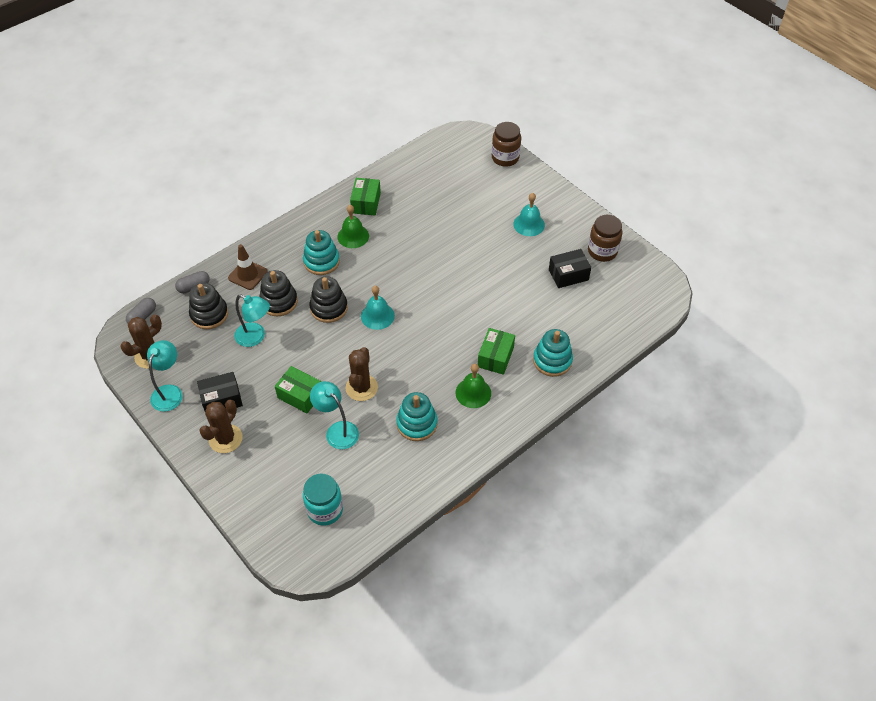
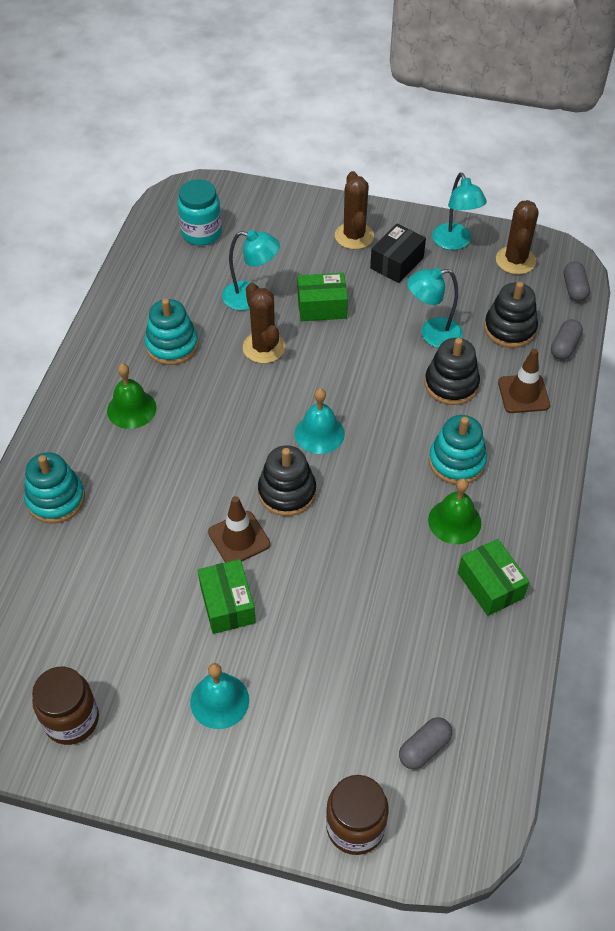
camera: 145 degrees right, 0 degrees up
black stacking toy [309,277,348,323] -> black stacking toy moved to [258,445,316,516]
green box [478,328,515,375] -> green box moved to [198,559,256,634]
black box [549,249,591,288] -> none
none -> brown traffic cone [208,496,270,562]
none -> grey capsule [399,717,452,769]

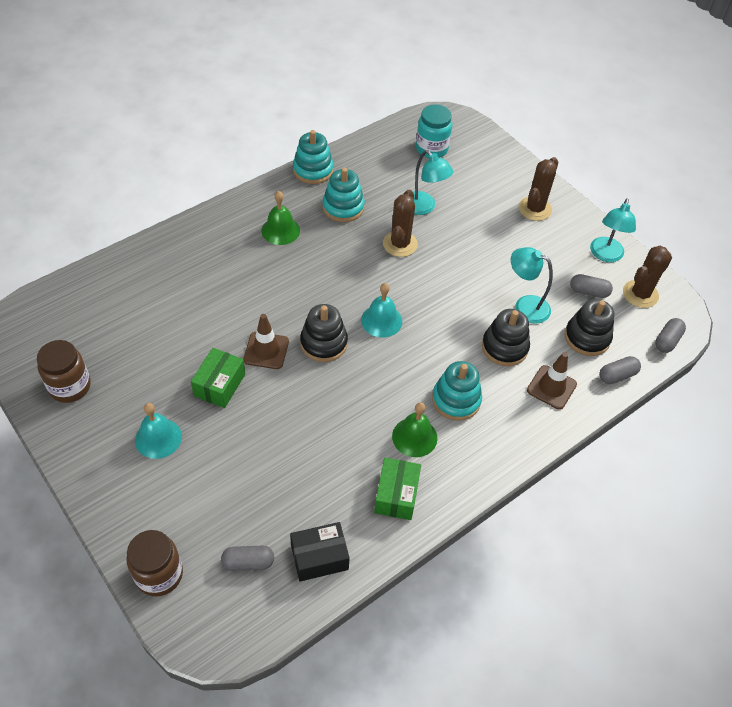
camera: 35 degrees right, 0 degrees up
turquoise stacking toy [24,452,85,523] -> turquoise stacking toy moved to [293,130,334,184]
green box [297,273,348,321] -> none
black box [370,223,426,283] -> black box moved to [290,522,350,582]
none -> grey capsule [570,274,613,298]

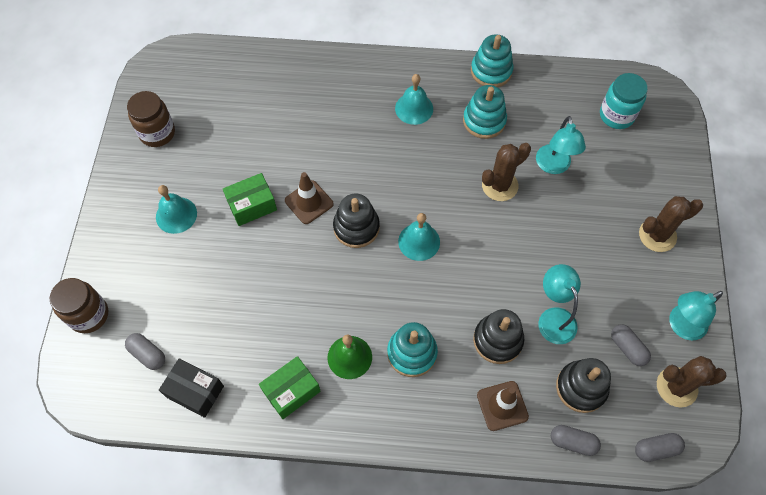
camera: 45 degrees right, 10 degrees up
green bell [261,191,300,245] -> turquoise bell [395,74,433,125]

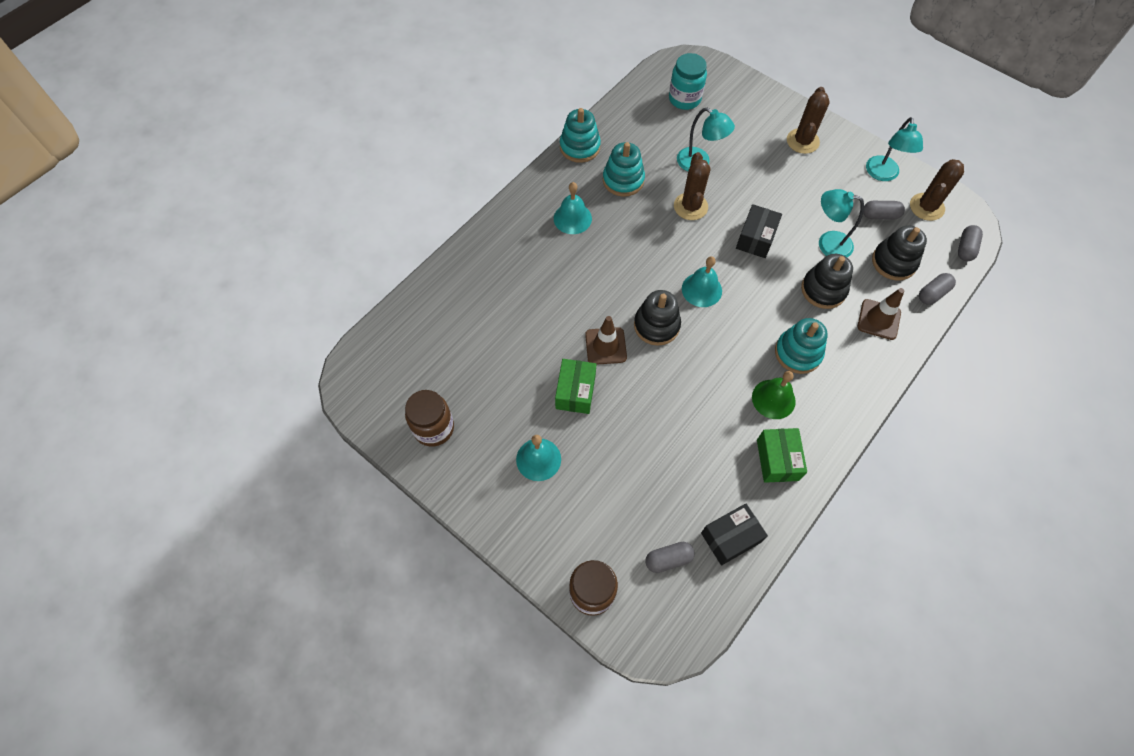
camera: 55 degrees left, 0 degrees up
none -> black box [736,204,782,258]

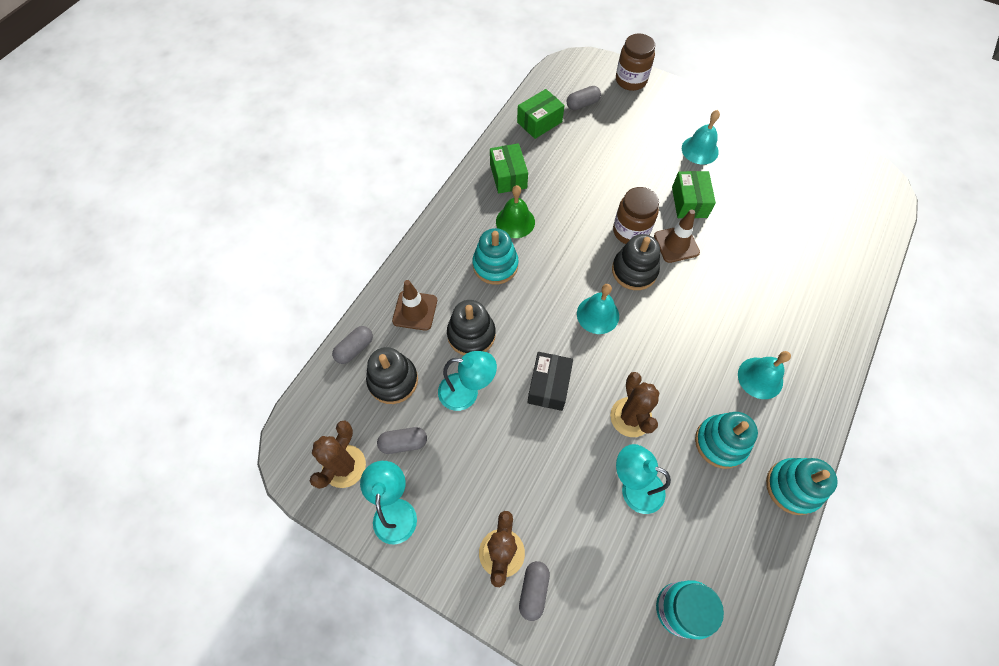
camera: 170 degrees right, 0 degrees up
brown jar [405,390,454,447] -> brown jar moved to [613,187,659,244]
black box [701,504,768,565] -> green box [517,89,565,139]
grey capsule [958,225,983,261] -> grey capsule moved to [519,561,550,621]

